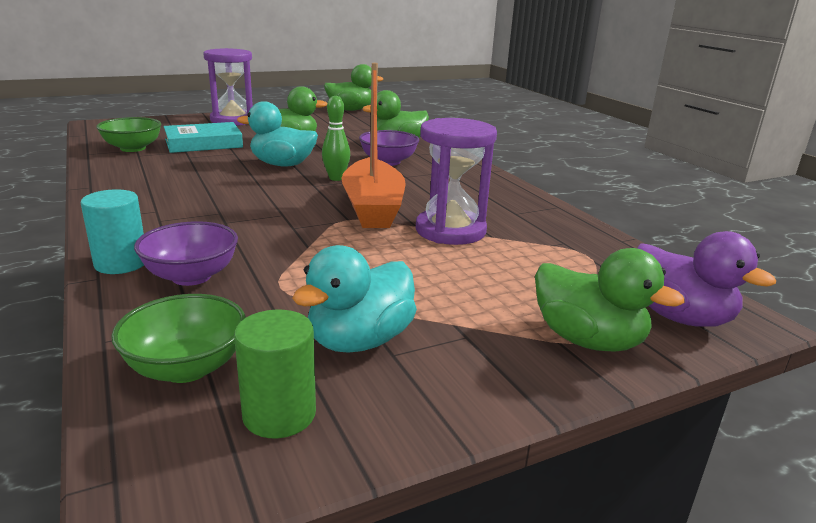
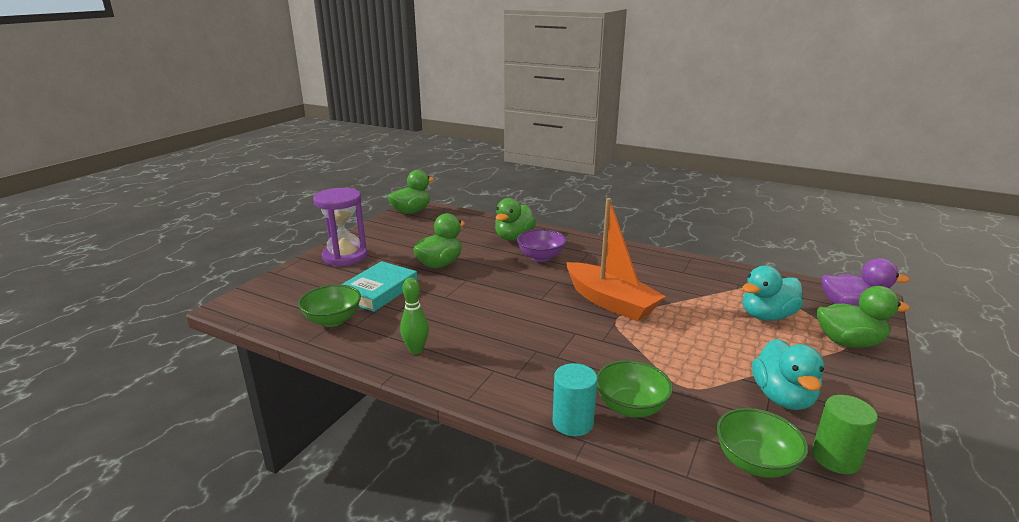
camera: 35 degrees left, 0 degrees up
purple bowl [134,221,238,286] -> green bowl [597,360,673,418]
turquoise duck [237,101,318,166] -> turquoise duck moved to [742,266,803,321]
green bowling pin [322,96,350,181] -> green bowling pin moved to [400,278,429,354]
purple hourglass [416,118,497,245] -> none

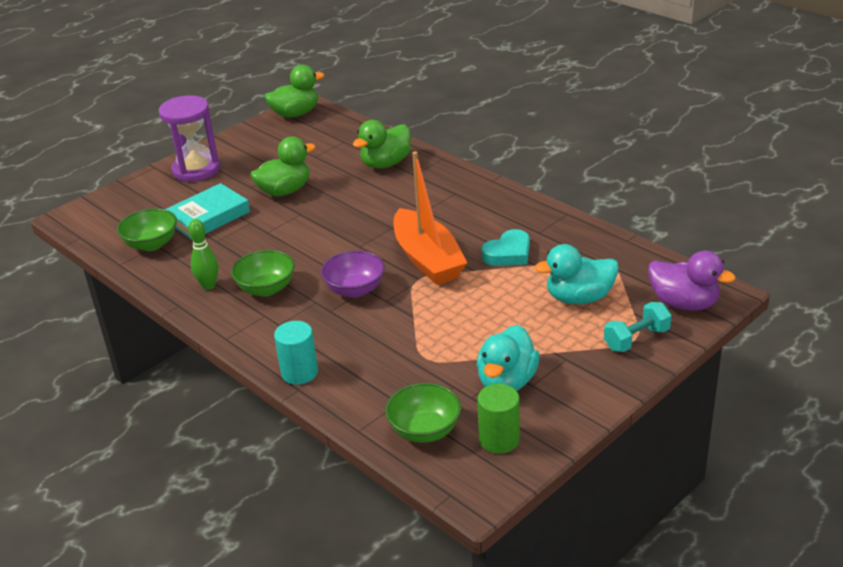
camera: 20 degrees right, 10 degrees up
purple bowl [517,229,566,262] -> purple bowl moved to [321,250,385,298]
green bowl [597,360,673,418] -> green bowl moved to [231,250,295,297]
green duck [817,286,910,348] -> turquoise dumbbell [604,302,671,352]
none -> turquoise heart [482,229,530,266]

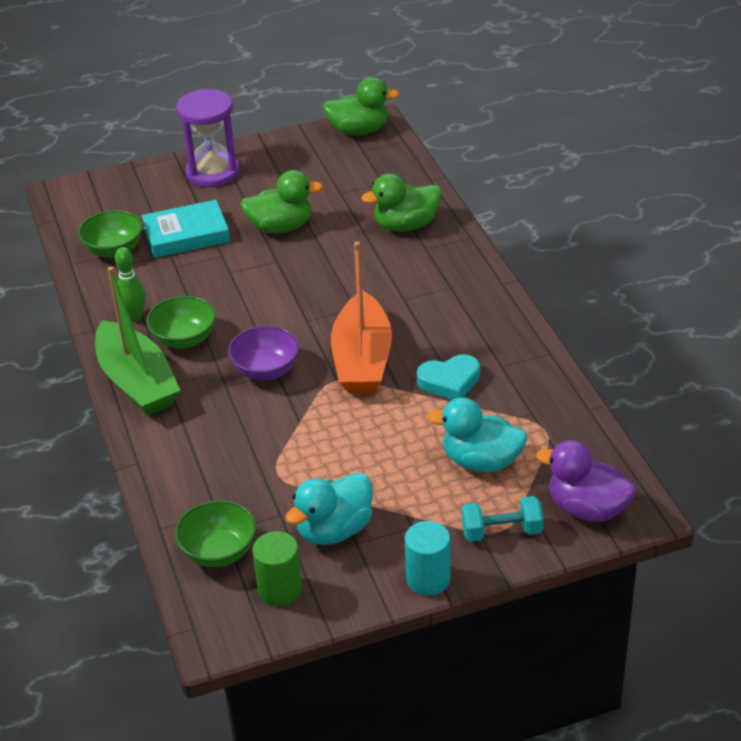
camera: 25 degrees right, 5 degrees up
turquoise cylinder [274,321,318,385] -> turquoise cylinder moved to [405,521,451,596]
purple duck [648,251,736,311] -> purple duck turned 150 degrees clockwise [536,440,636,522]
none -> green boat [95,266,180,416]

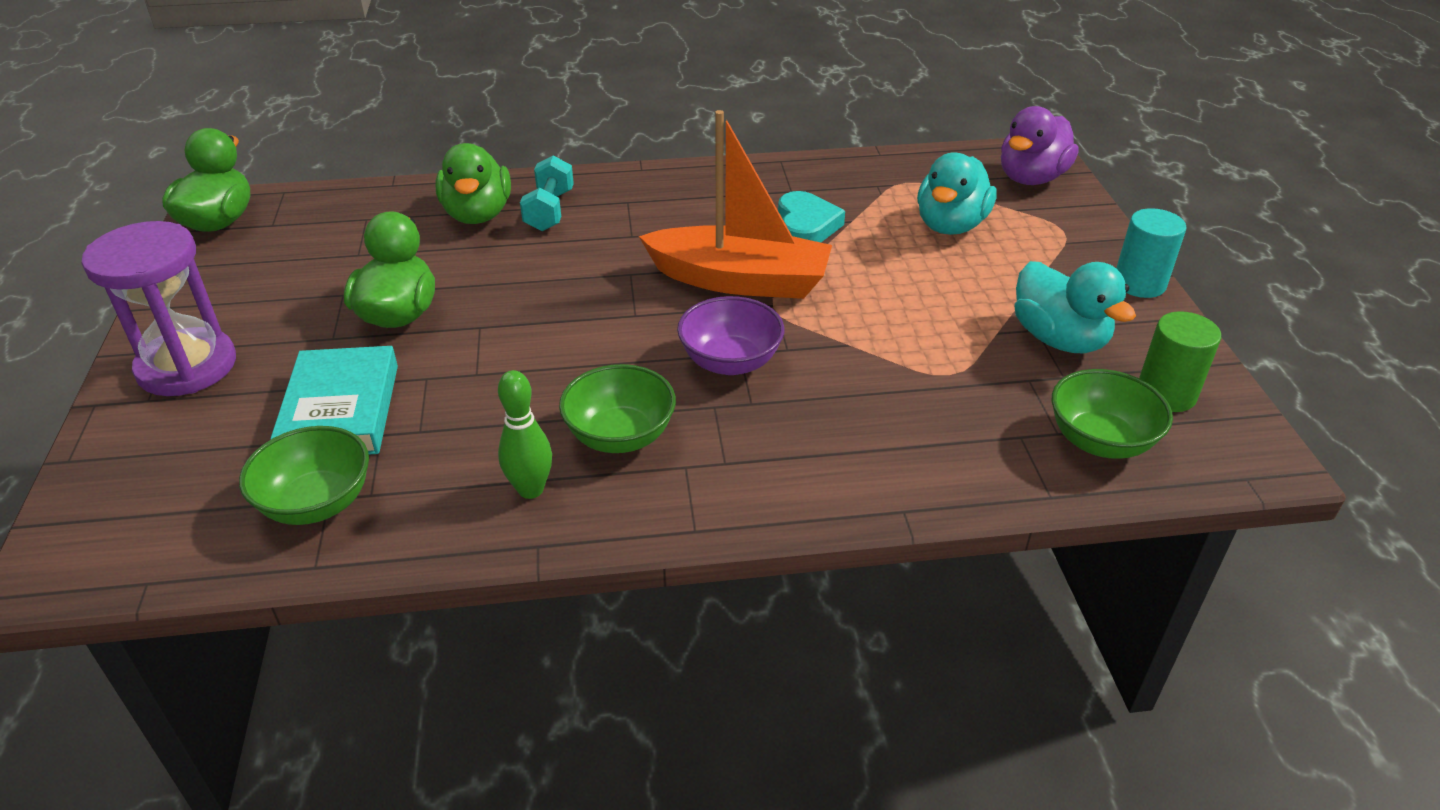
camera: 80 degrees left, 0 degrees up
green boat [95,266,180,416] -> none
turquoise dumbbell [462,496,543,542] -> turquoise dumbbell moved to [520,155,574,231]

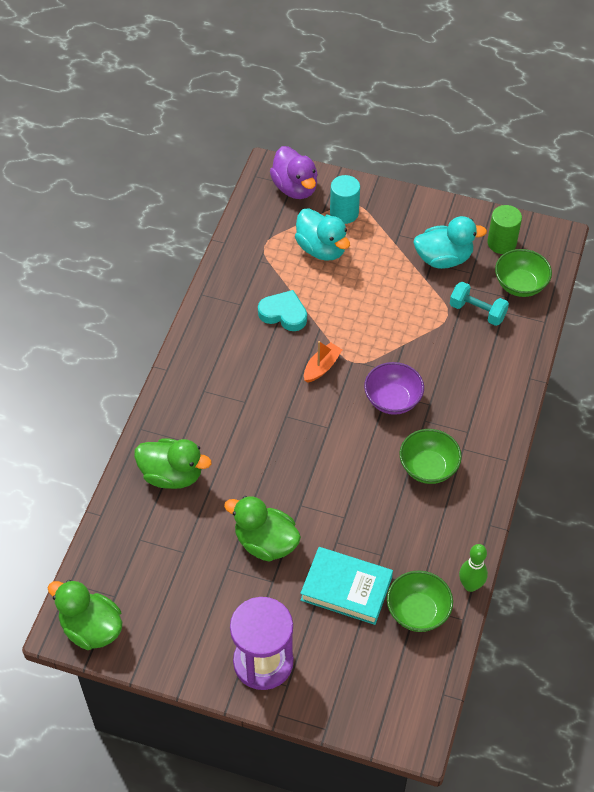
camera: 65 degrees left, 15 degrees up
green bowling pin [498,370,552,499] -> green bowling pin moved to [459,544,488,592]
turquoise dumbbell [520,155,574,231] -> turquoise dumbbell moved to [450,282,509,326]
orange boat [639,110,832,299] -> orange boat [304,341,342,383], size x0.45
turquoise cylinder [1116,208,1186,298] -> turquoise cylinder moved to [330,175,360,224]

